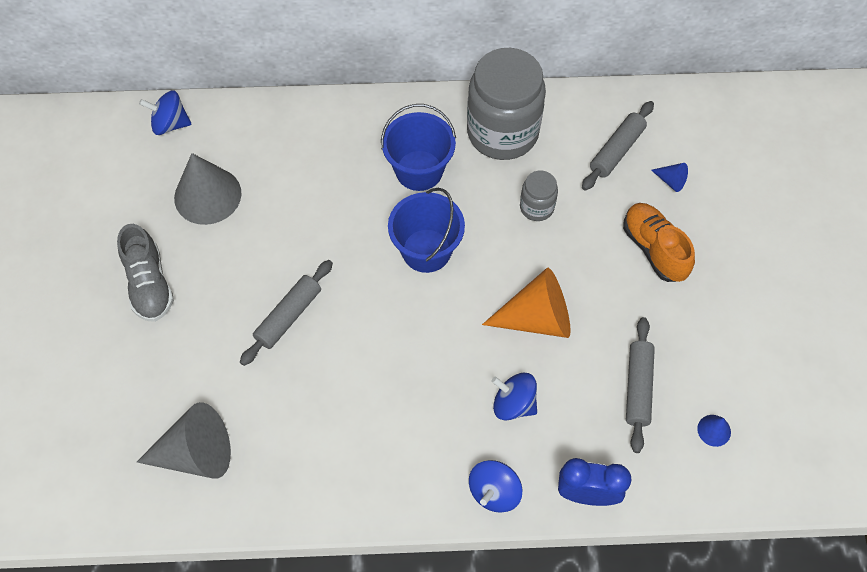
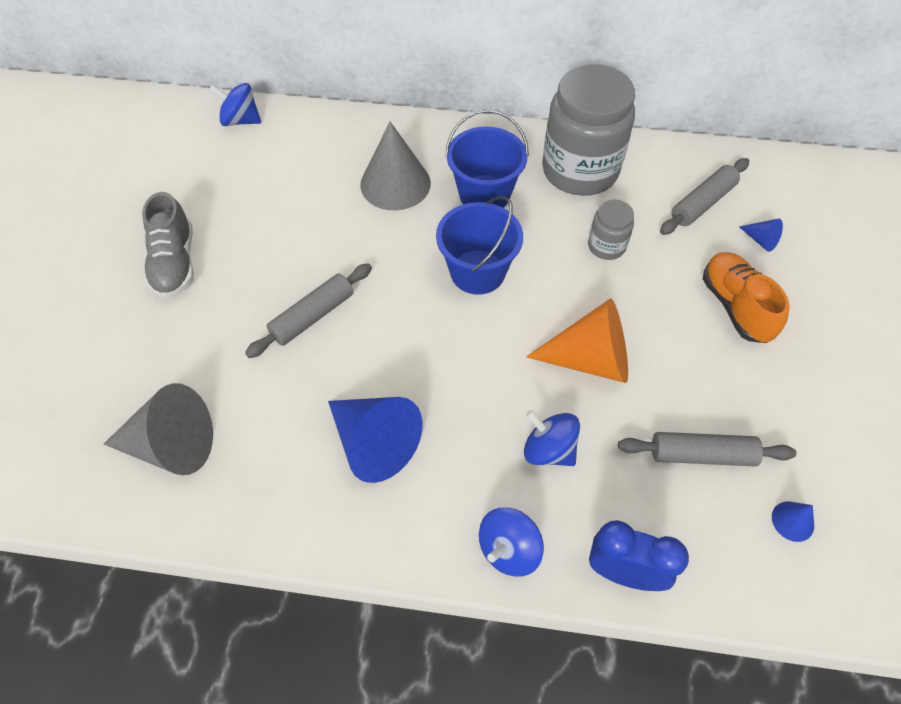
camera: 10 degrees right, 5 degrees down
grey cone [174,153,242,225] -> grey cone moved to [360,122,431,210]
grey rolling pin [626,317,655,453] -> grey rolling pin turned 75 degrees clockwise [618,432,796,466]
none -> blue cone [328,397,423,483]

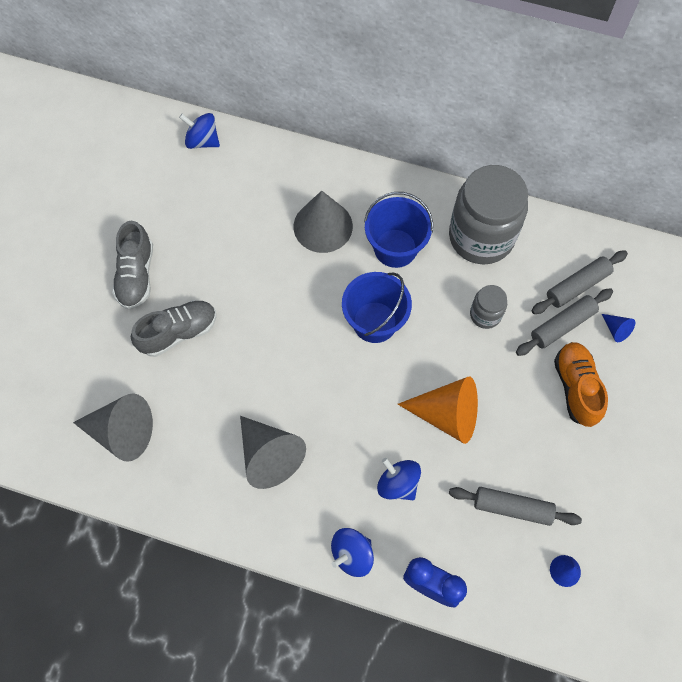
camera: 10 degrees right, 10 degrees up
grey rolling pin [245,263,372,358] -> grey rolling pin moved to [516,288,613,356]
blue cone [328,397,423,483] -> grey cone [240,416,306,489]
none -> grey shoe [131,300,216,357]

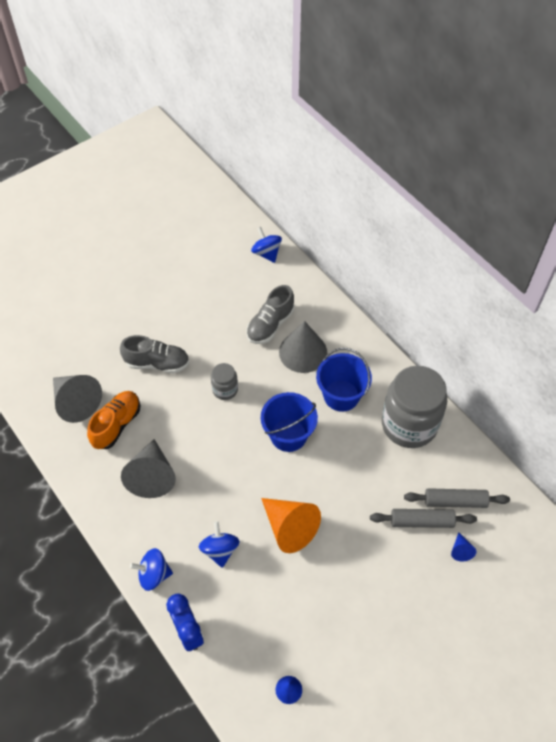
camera: 35 degrees right, 10 degrees down
grey shoe [112,221,153,309] -> grey shoe moved to [246,285,294,344]
grey rolling pin [449,487,582,526] -> none
grey jar [470,285,507,329] -> grey jar moved to [211,363,238,400]
orange shoe [554,342,608,427] -> orange shoe moved to [87,391,140,449]

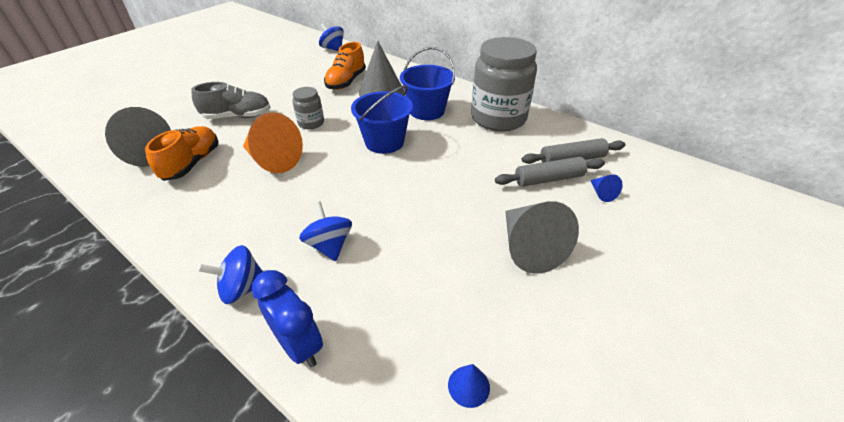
camera: 15 degrees left, 15 degrees down
grey cone [121,439,176,498] -> grey cone moved to [505,201,579,274]
grey shoe [246,285,294,344] -> orange shoe [324,42,366,90]
orange cone [261,498,321,553] -> orange cone moved to [243,112,303,173]

